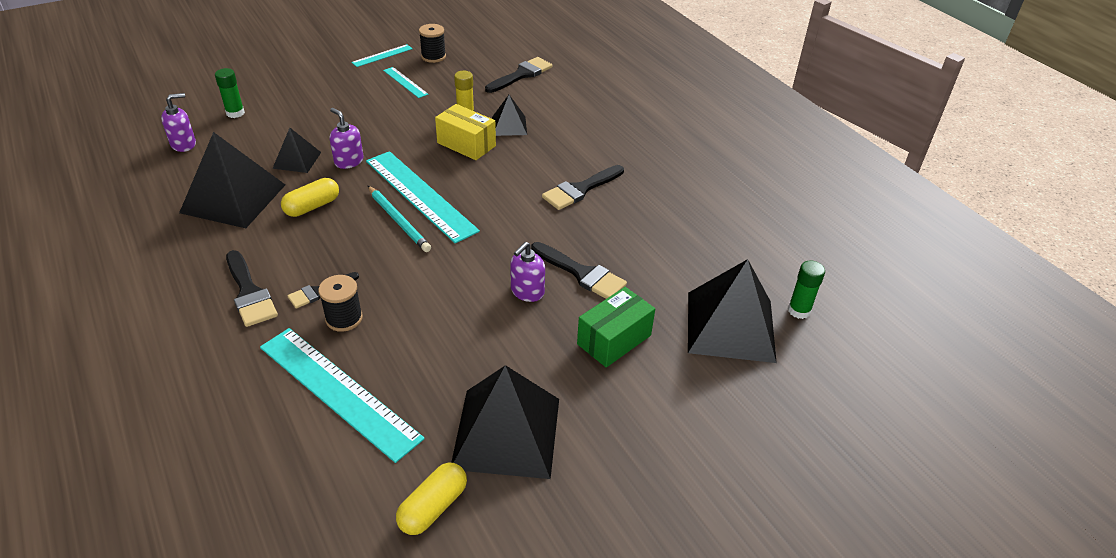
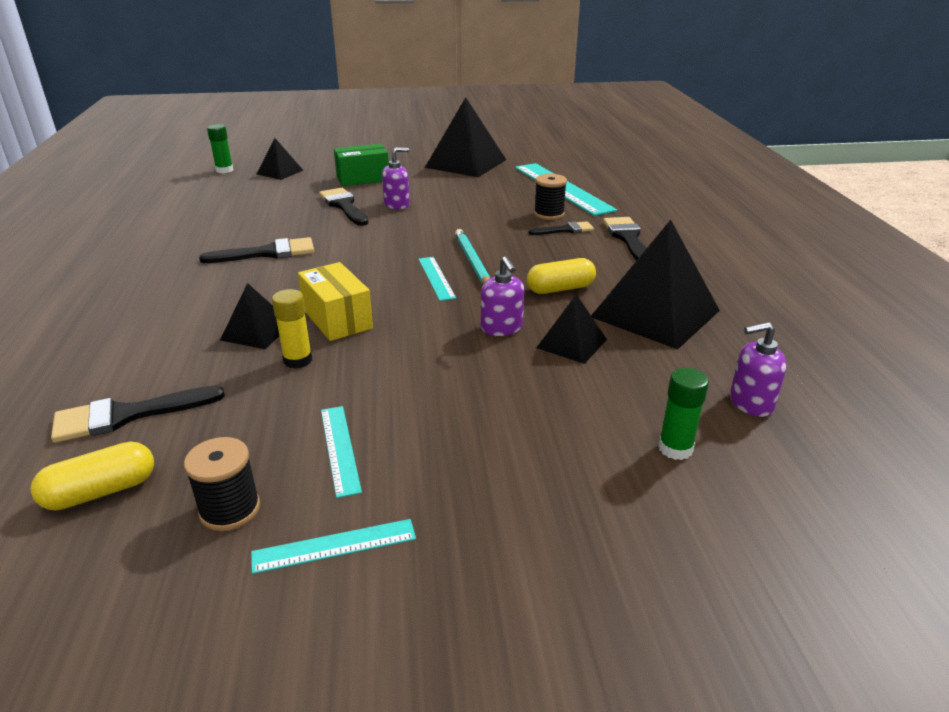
camera: 155 degrees left, 10 degrees down
turquoise ruler [366,151,480,243] -> turquoise ruler [418,257,456,301], size x0.48
yellow capsule [396,463,467,535] -> yellow capsule moved to [31,442,154,510]
black pyramid [688,259,777,363] -> black pyramid [257,138,304,180], size x0.52

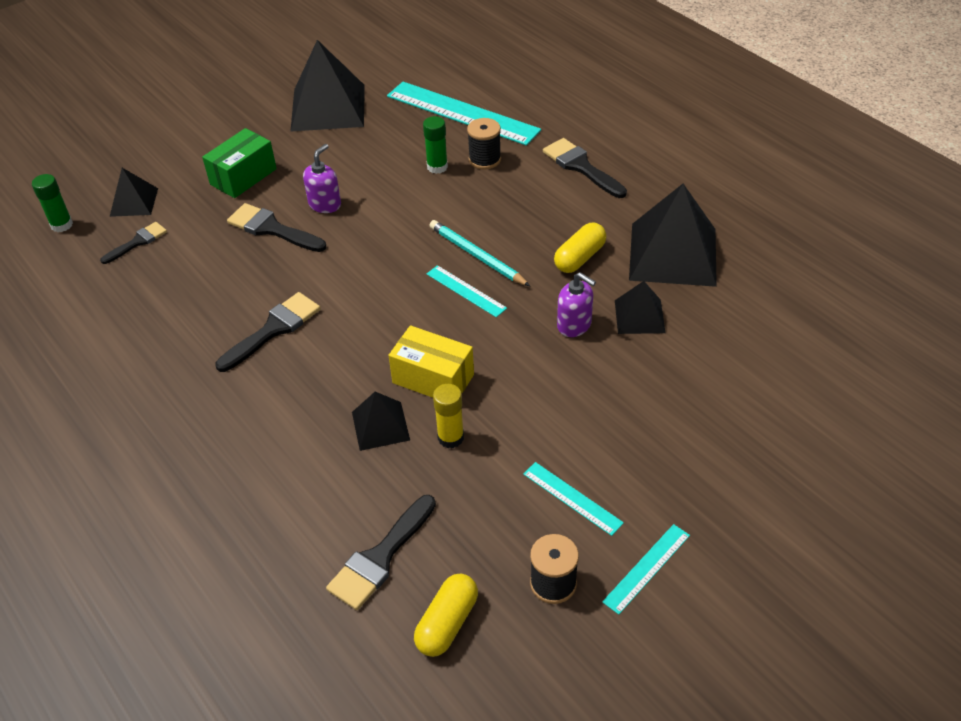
camera: 30 degrees left, 15 degrees up
black brush [529,221,594,235] -> black brush moved to [100,222,167,264]
green glue stick [658,368,709,460] -> green glue stick moved to [423,116,448,174]
purple soap dispenser [730,322,787,417] -> none

